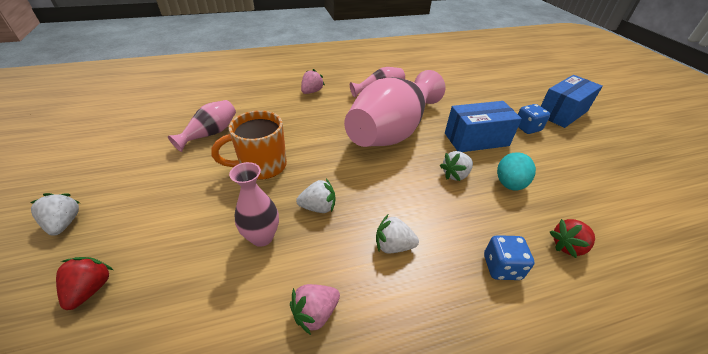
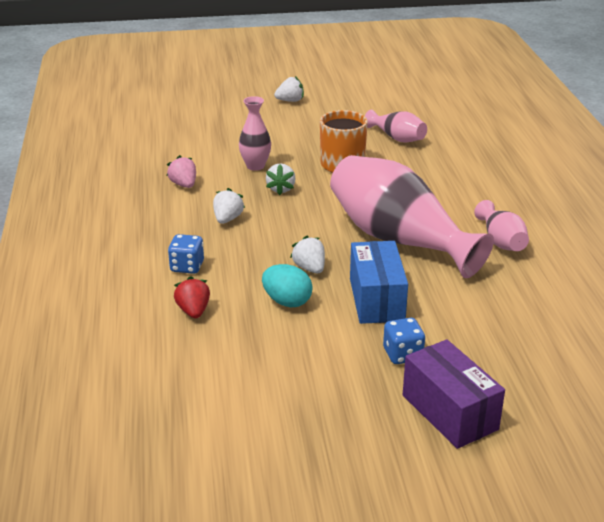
camera: 100 degrees right, 10 degrees down
red strawberry [56,257,113,310] -> none
pink strawberry [301,69,325,94] -> none
blue box [541,75,603,128] -> purple box [403,339,505,449]

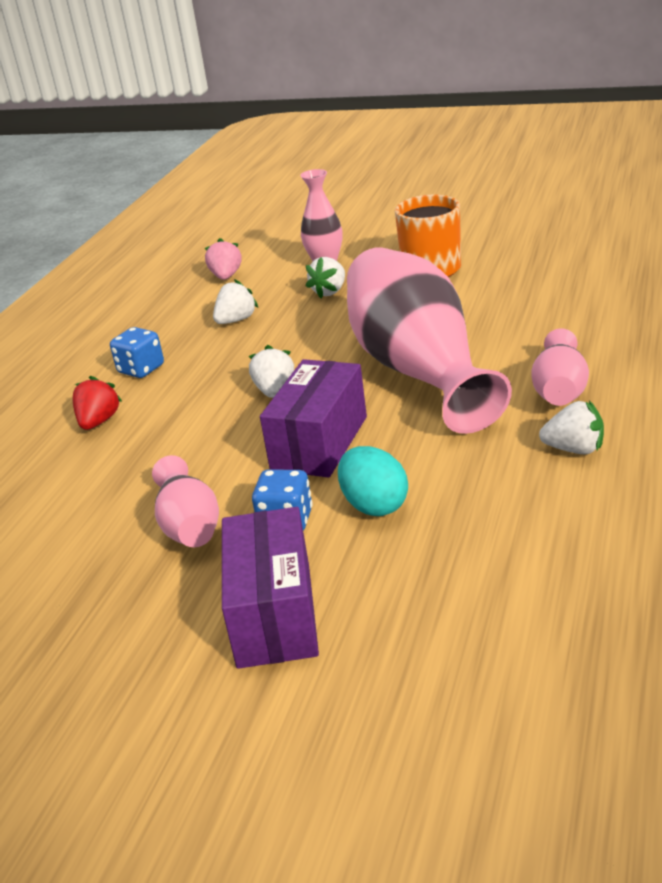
camera: 30 degrees right, 0 degrees up
turquoise egg [262,264,313,307] -> turquoise egg moved to [338,446,408,516]
white strawberry [274,76,304,102] -> white strawberry moved to [539,401,604,454]
blue box [350,241,408,324] -> purple box [260,359,367,478]
pink vase [365,110,427,143] -> pink vase moved to [152,455,219,547]

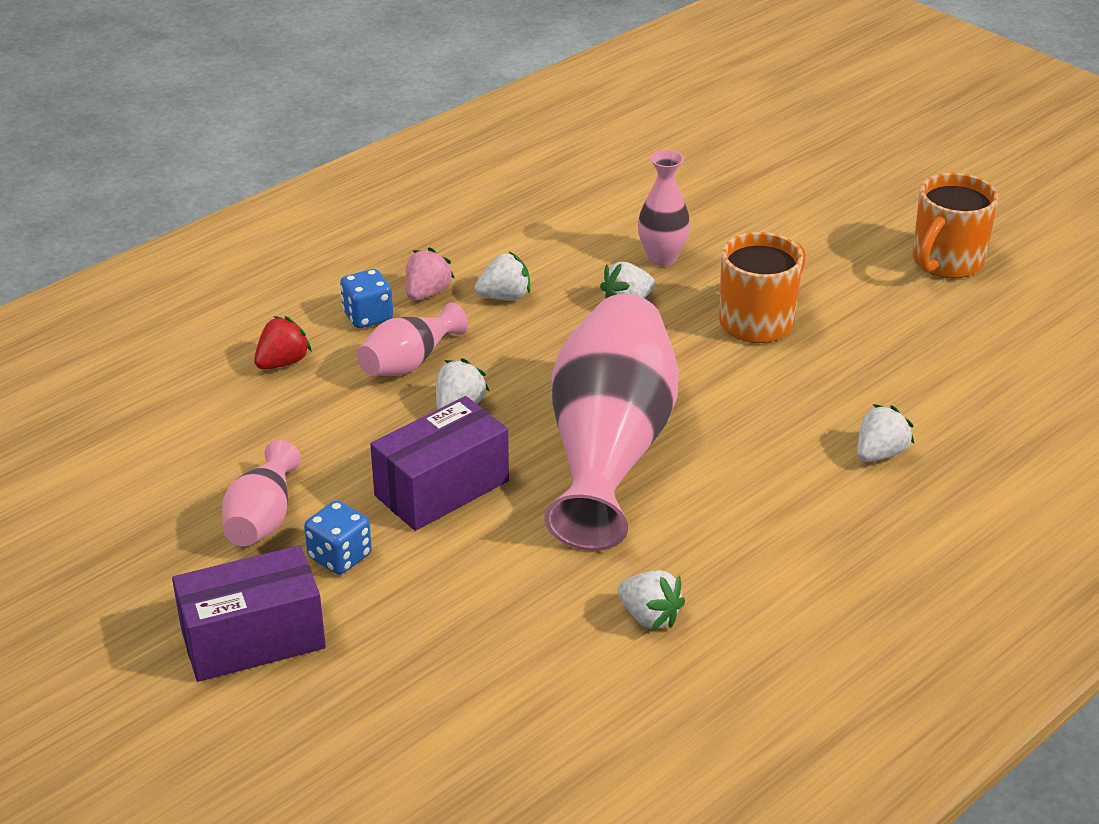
camera: 25 degrees right, 5 degrees up
pink strawberry [205,238,242,280] -> pink strawberry moved to [406,247,455,301]
purple box [222,507,319,669] -> purple box turned 45 degrees clockwise [172,545,326,682]
turquoise egg [338,446,408,516] -> none
pink vase [531,328,589,406] -> pink vase moved to [357,303,468,376]
none -> white strawberry [857,404,914,462]
none -> orange mug [913,173,999,278]

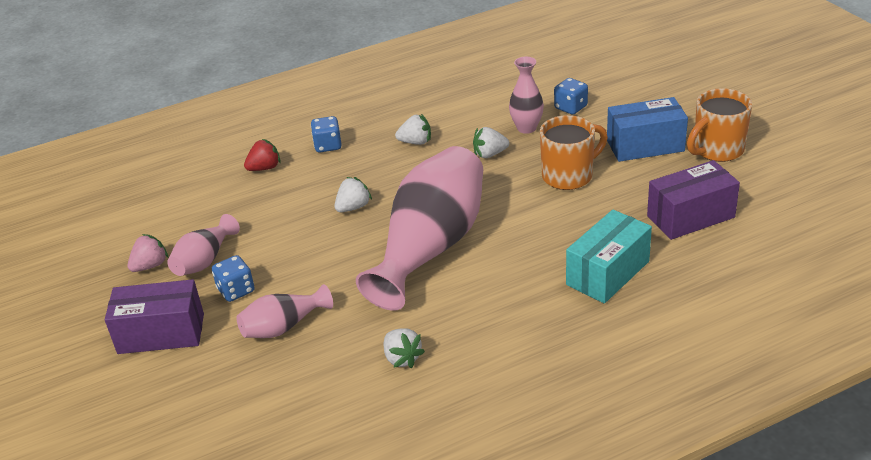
camera: 20 degrees right, 0 degrees up
pink vase [357,303,468,376] -> pink vase moved to [236,284,333,338]
purple box [370,396,509,531] -> purple box moved to [647,160,740,240]
pink strawberry [406,247,455,301] -> pink strawberry moved to [127,234,169,272]
white strawberry [857,404,914,462] -> turquoise box [566,210,652,304]
none -> blue dice [554,78,588,115]
none -> blue box [607,97,688,162]

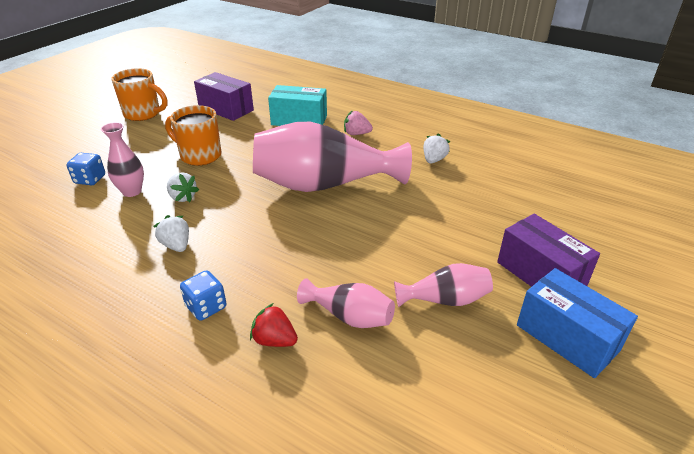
camera: 125 degrees left, 0 degrees up
pink strawberry [127,234,169,272] -> pink strawberry moved to [344,111,373,135]
blue dice [212,255,255,302] -> none
pink vase [236,284,333,338] -> pink vase moved to [297,278,395,328]
white strawberry [335,177,372,212] -> none
blue box [607,97,688,162] -> blue box moved to [517,268,638,378]

